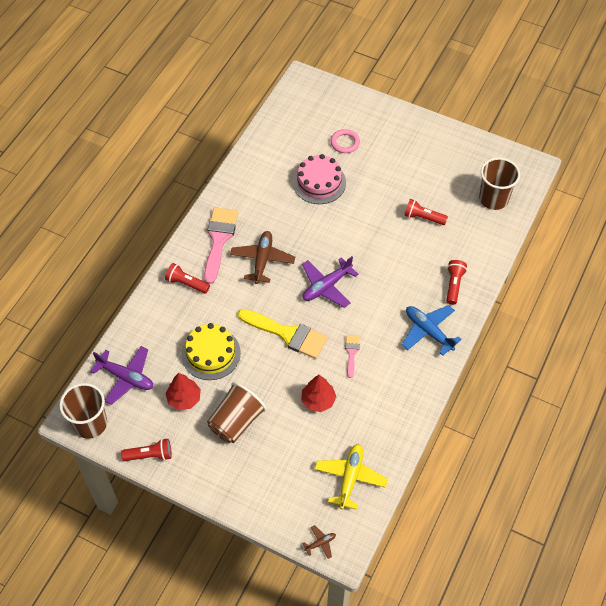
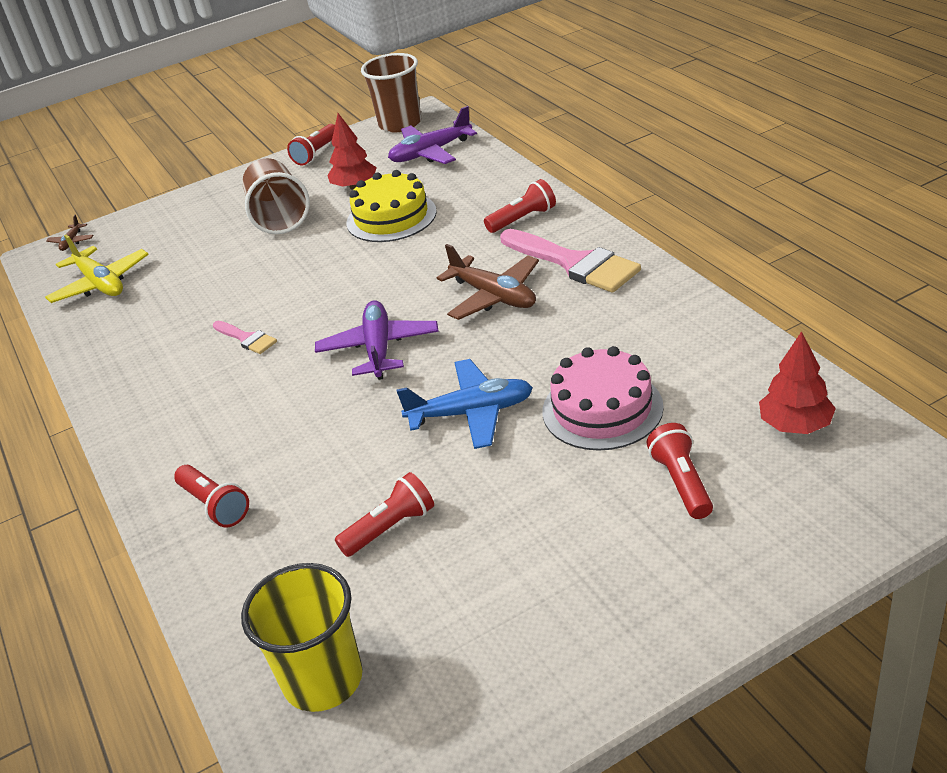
camera: 130 degrees right, 20 degrees down
yellow brush [238,309,328,359] -> none
red tree [301,375,336,412] -> red tree moved to [759,331,836,434]
pink ring [331,129,360,153] -> red flashlight [647,423,713,519]
blue plane [402,305,462,356] -> blue plane moved to [396,359,533,449]
brown cup [479,157,520,210] -> yellow cup [241,563,363,712]

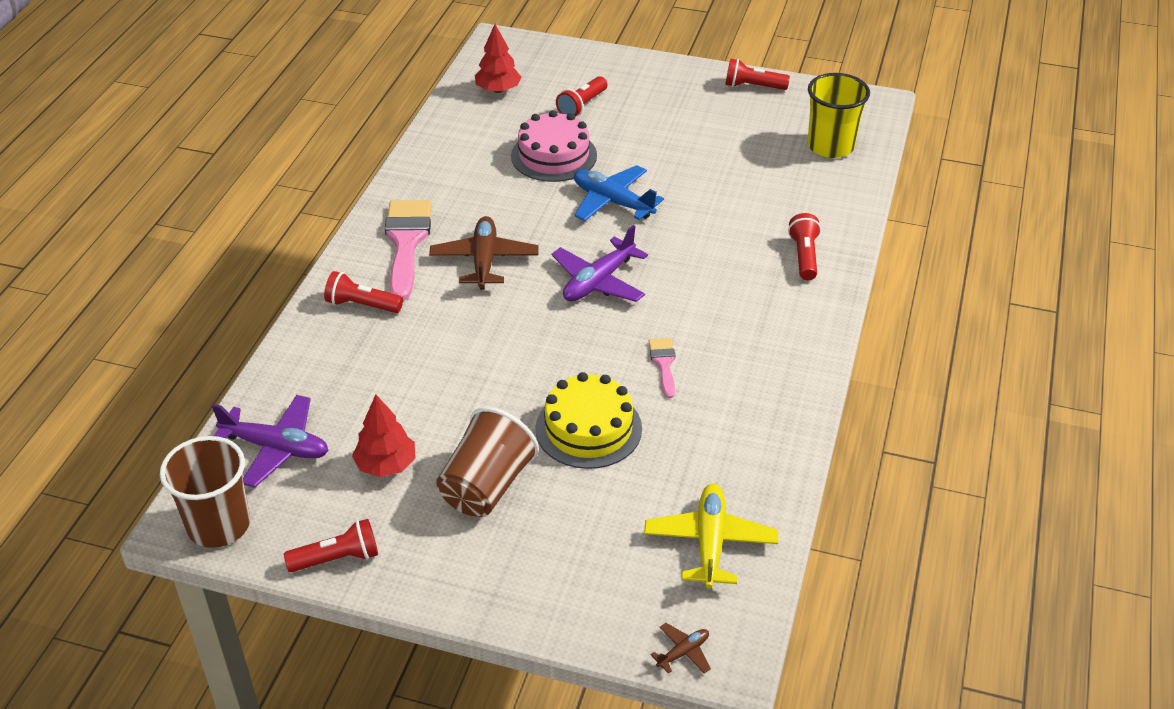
camera: 140 degrees left, 5 degrees up
red flashlight [335,472,434,557] -> red flashlight moved to [725,58,790,90]
yellow cake [347,170,437,242] -> yellow cake moved to [536,372,642,469]

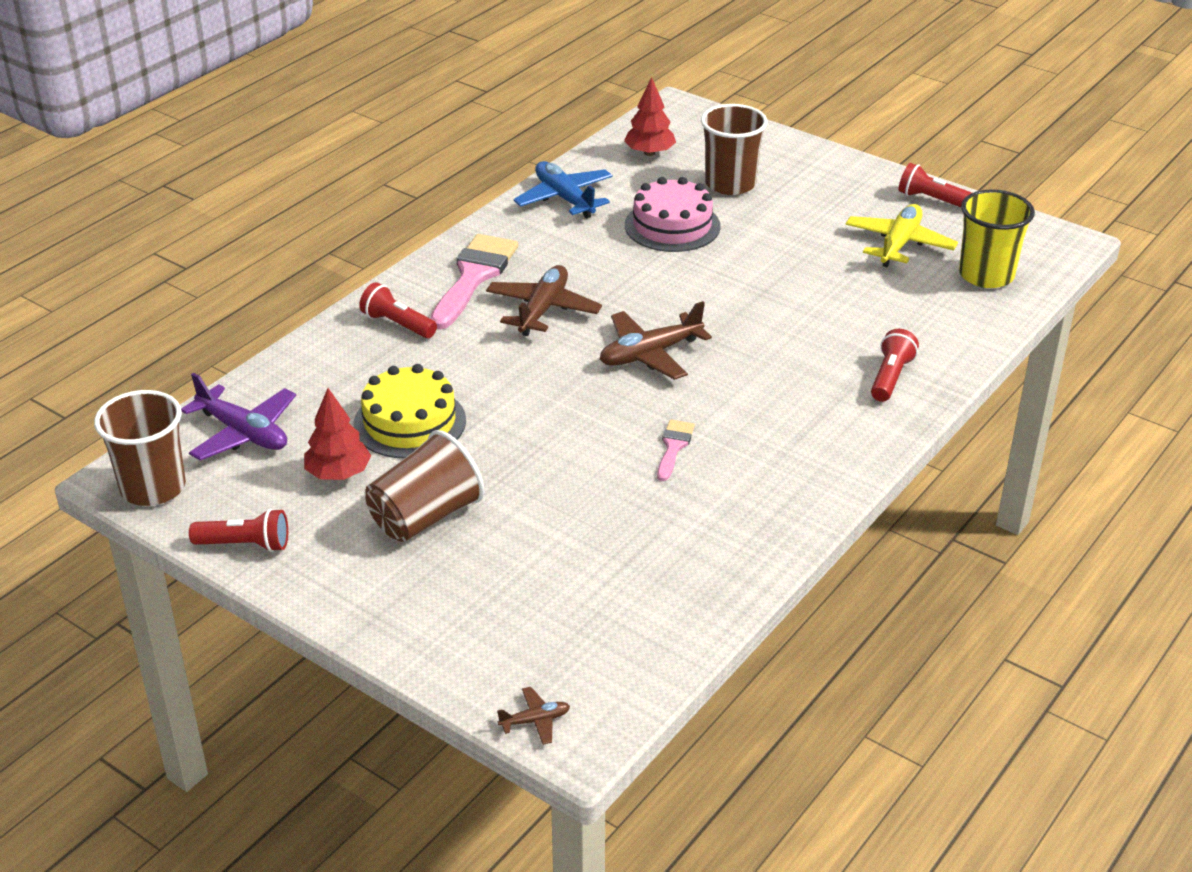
camera: 20 degrees right, 5 degrees down
yellow cake [536,372,642,469] -> yellow cake moved to [354,364,466,458]
purple plane [552,225,648,302] -> brown plane [600,301,712,380]
red flashlight [556,76,607,117] -> brown cup [701,104,768,195]
blue plane [574,165,664,221] -> blue plane moved to [513,161,613,218]
yellow plane [644,484,778,589] -> yellow plane moved to [845,204,958,267]

